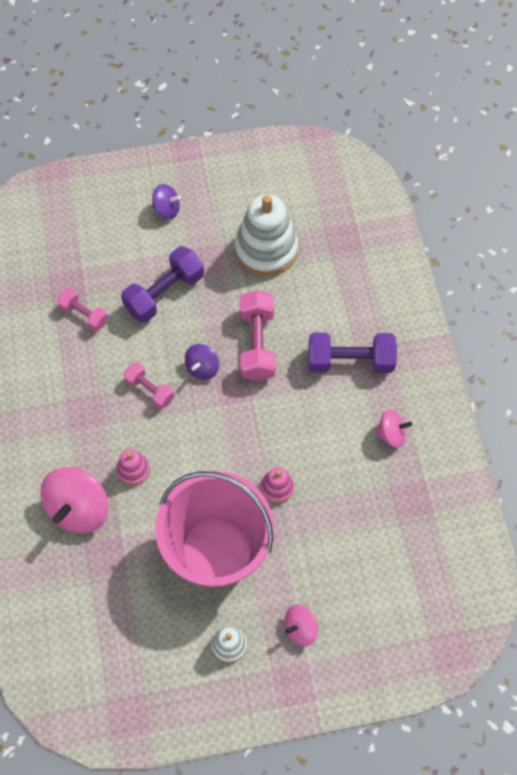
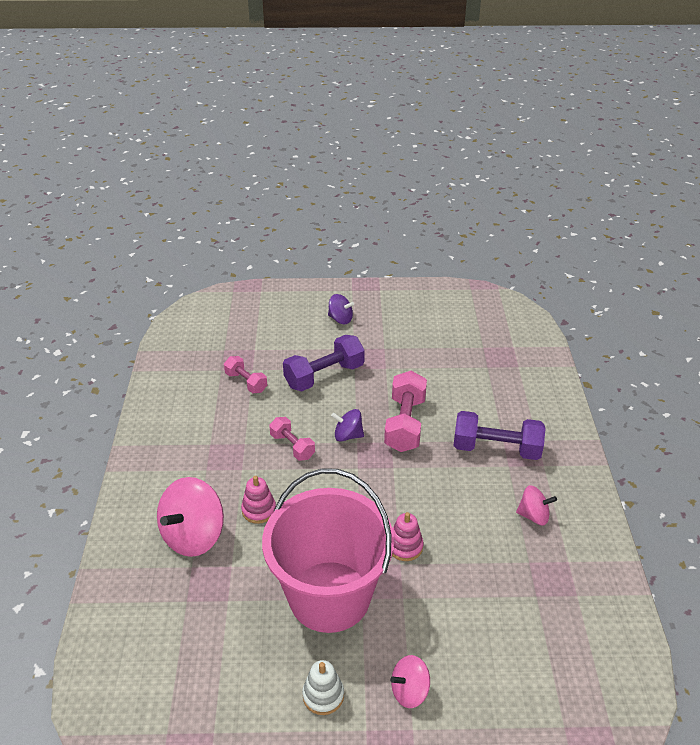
camera: 10 degrees right, 25 degrees down
purple spinning top [185,344,219,380] -> purple spinning top turned 60 degrees clockwise [331,409,364,442]
white stacking toy [235,194,298,276] -> none

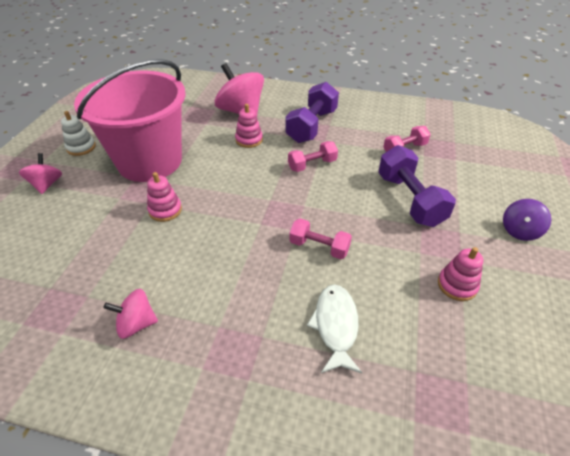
camera: 105 degrees right, 5 degrees up
purple spinning top [331,409,364,442] -> none
pink dumbbell [384,371,427,452] -> pink dumbbell [289,218,352,259], size x0.60
purple dumbbell [453,411,546,460] -> purple dumbbell moved to [286,82,339,143]
pink spinning top [516,485,557,526] -> pink spinning top turned 60 degrees clockwise [103,289,158,339]
none -> white fish [307,284,362,374]
none -> pink stacking toy [438,247,483,301]

